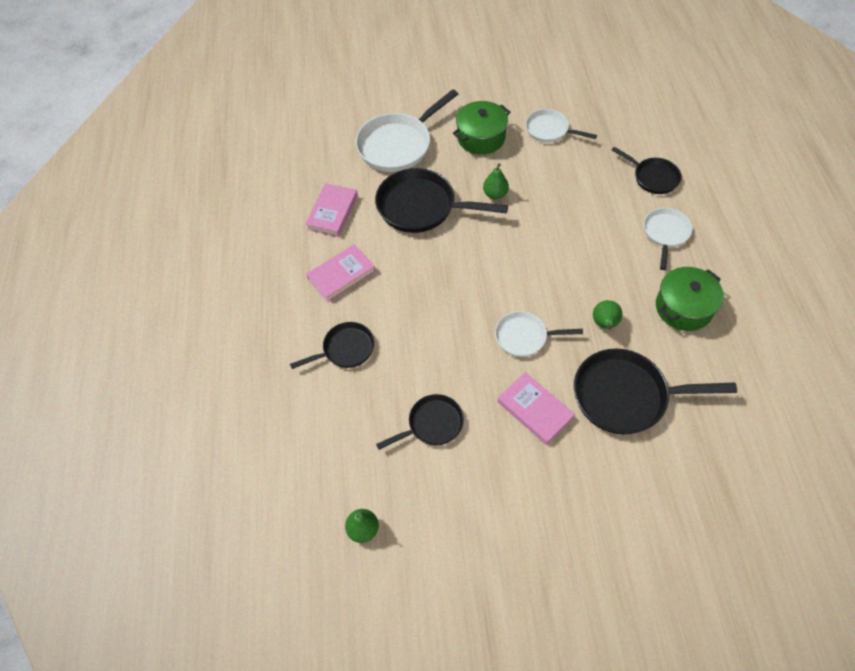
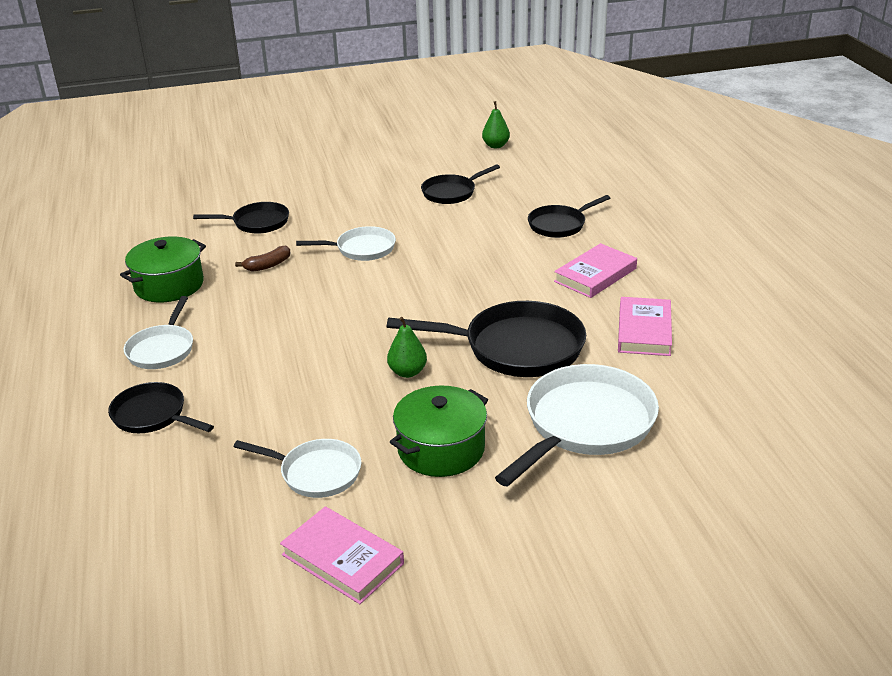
camera: 170 degrees right, 25 degrees down
pink book [497,372,575,445] -> pink book moved to [280,506,404,604]
black pan [574,349,737,434] -> black pan [193,202,289,234], size x0.58
green pear [593,300,623,330] -> brown banana [235,246,291,272]

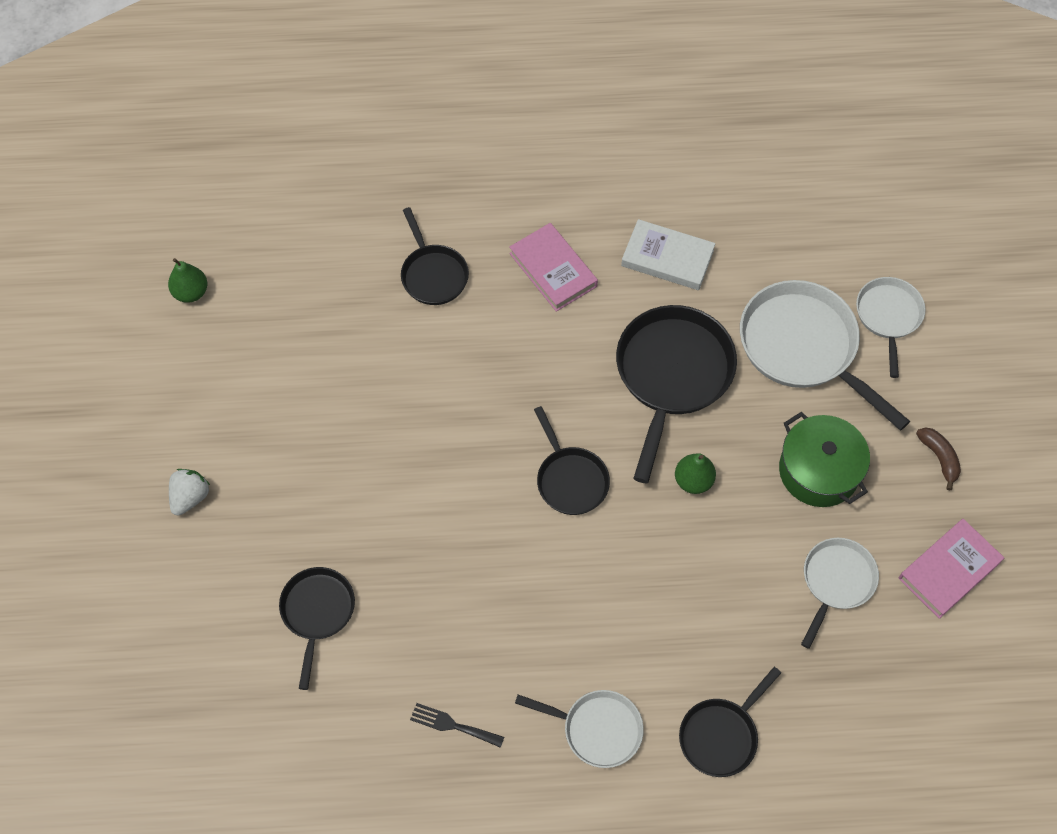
camera: 80 degrees left, 30 degrees up
green pot [120,237,206,302] -> black fork [410,703,504,748]
brown banana [235,246,291,272] -> brown banana moved to [916,427,961,490]
white pan [296,226,396,261] -> white pan moved to [856,277,926,378]
black pan [421,164,500,204] -> black pan moved to [534,406,610,515]
pink book [618,297,672,356] -> white book [621,219,715,290]
none -> white strawberry [169,469,210,516]

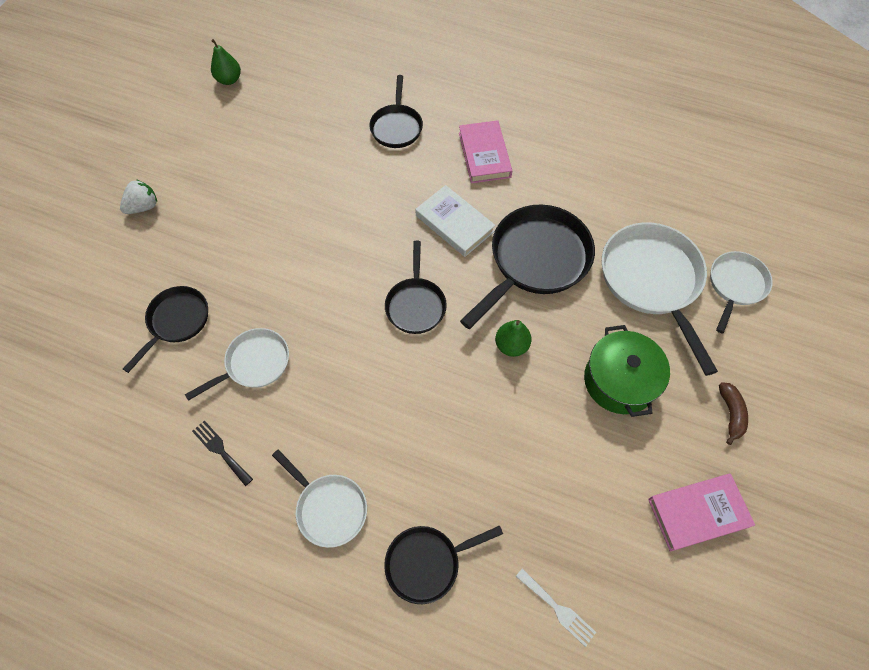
camera: 25 degrees right, 0 degrees up
white book [621,219,715,290] -> white book moved to [415,185,496,257]
white pan [801,538,879,649] -> white pan moved to [185,328,289,401]
none -> white fork [516,568,597,647]

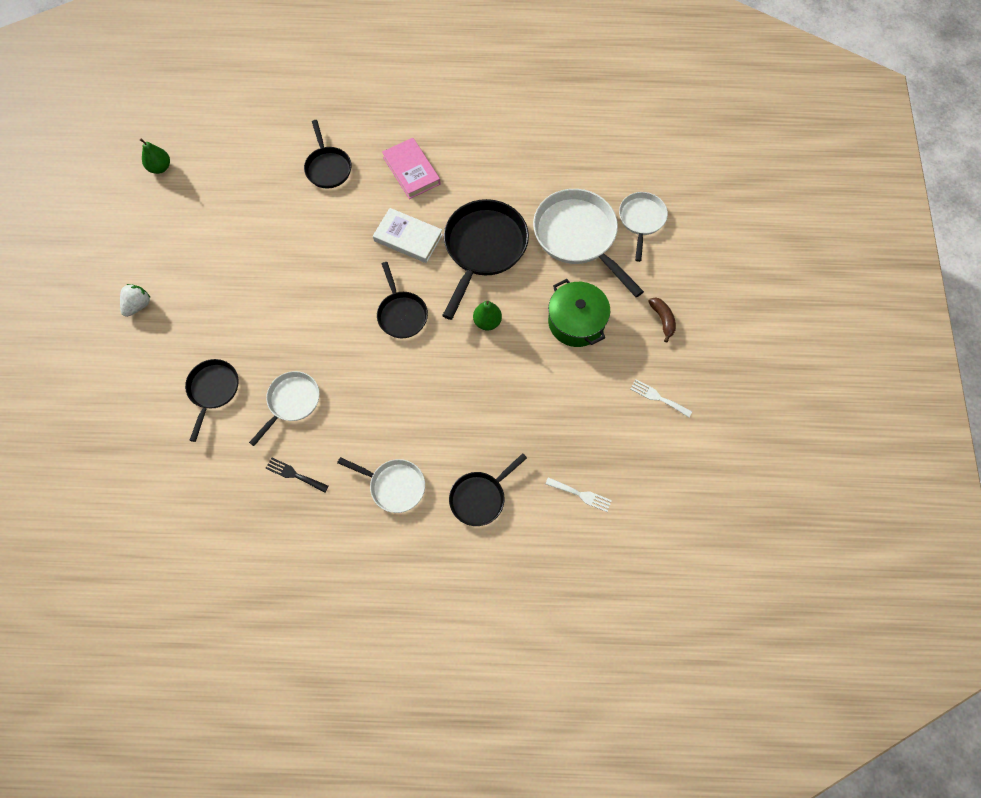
camera: 20 degrees left, 5 degrees up
pink book [648,474,755,552] -> white fork [630,379,692,417]

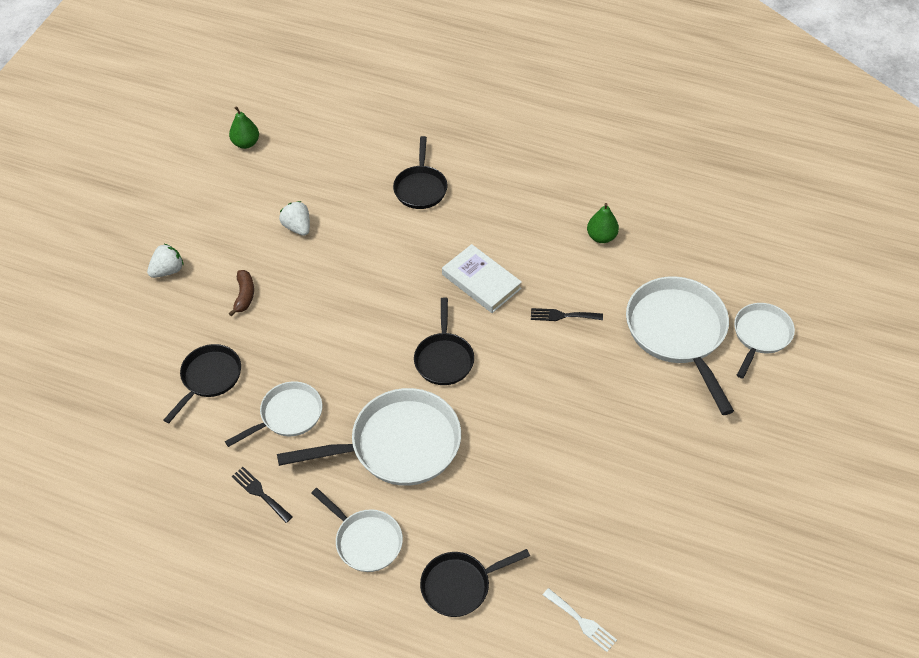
camera: 20 degrees right, 15 degrees down
pink book [382,138,441,199] -> none
black pan [442,199,529,320] -> black fork [531,308,603,321]
green pear [473,301,502,330] -> green pear moved to [587,203,619,243]
green pot [548,279,610,347] -> none
white fork [630,379,692,417] -> none
brown banana [648,297,676,343] -> brown banana moved to [229,270,254,316]
none -> white pan [277,388,461,486]
none -> white strawberry [279,201,310,236]

